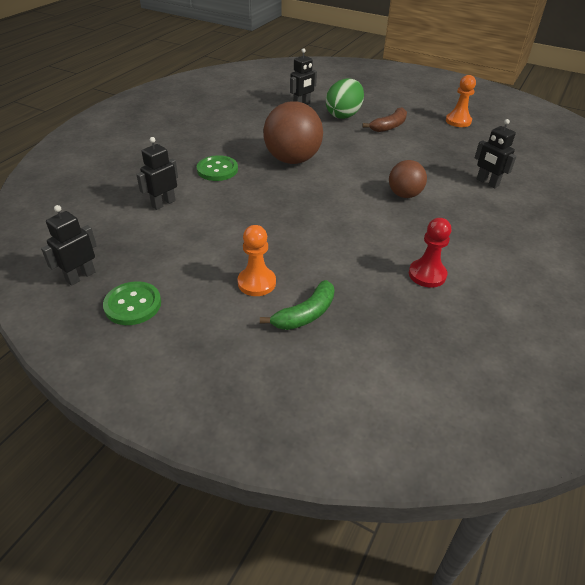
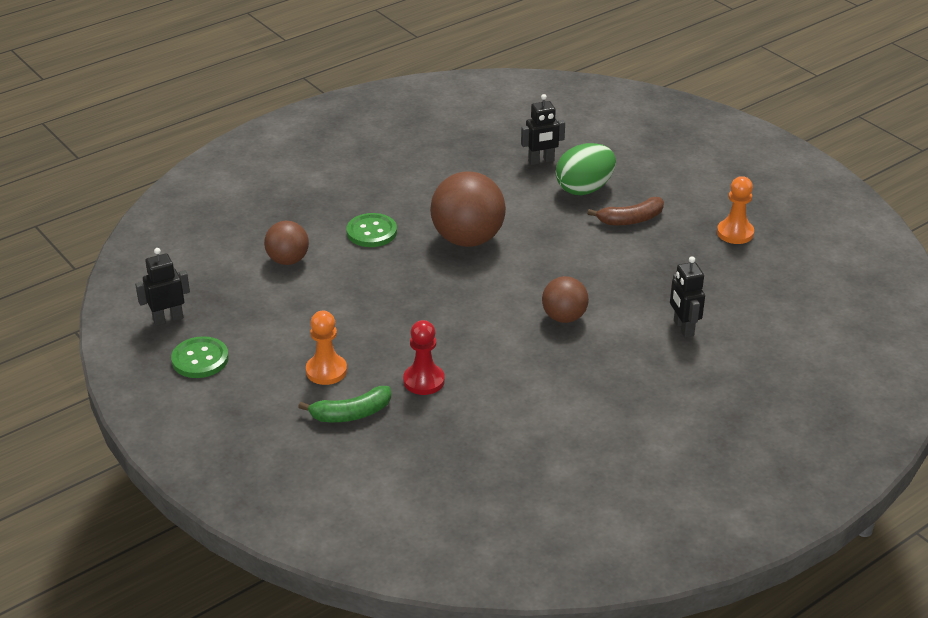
camera: 25 degrees right, 5 degrees down
black robot [136,137,178,210] -> brown ball [264,221,309,265]
red pawn [409,218,451,288] -> red pawn moved to [403,320,445,395]

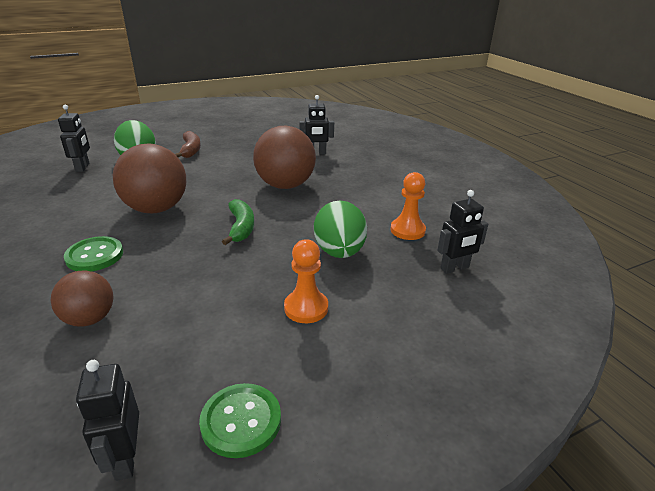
camera: 80 degrees left, 5 degrees down
green banana [298,386,391,422] -> green banana moved to [222,199,254,245]
red pawn [403,320,445,395] -> green egg [314,200,367,258]
brown ball [542,276,589,323] -> brown ball [253,126,316,189], size x1.72
orange pawn [717,176,754,244] -> orange pawn moved to [390,172,426,240]
none -> black robot [437,190,488,274]

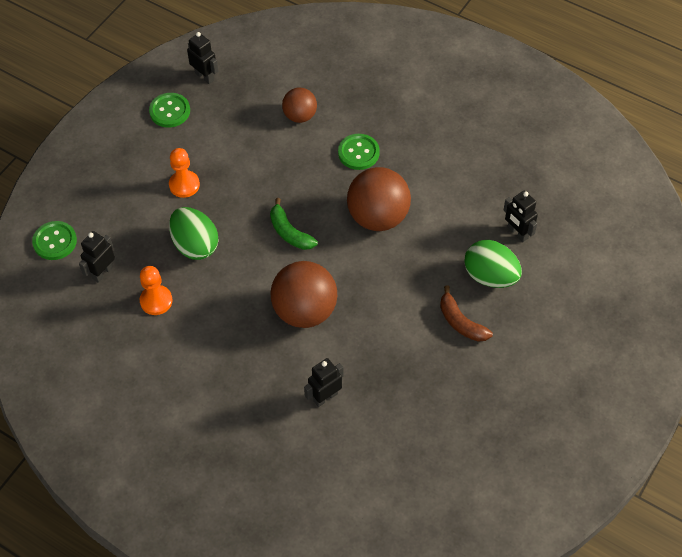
camera: 150 degrees right, 25 degrees up
none -> green button [32,221,77,260]

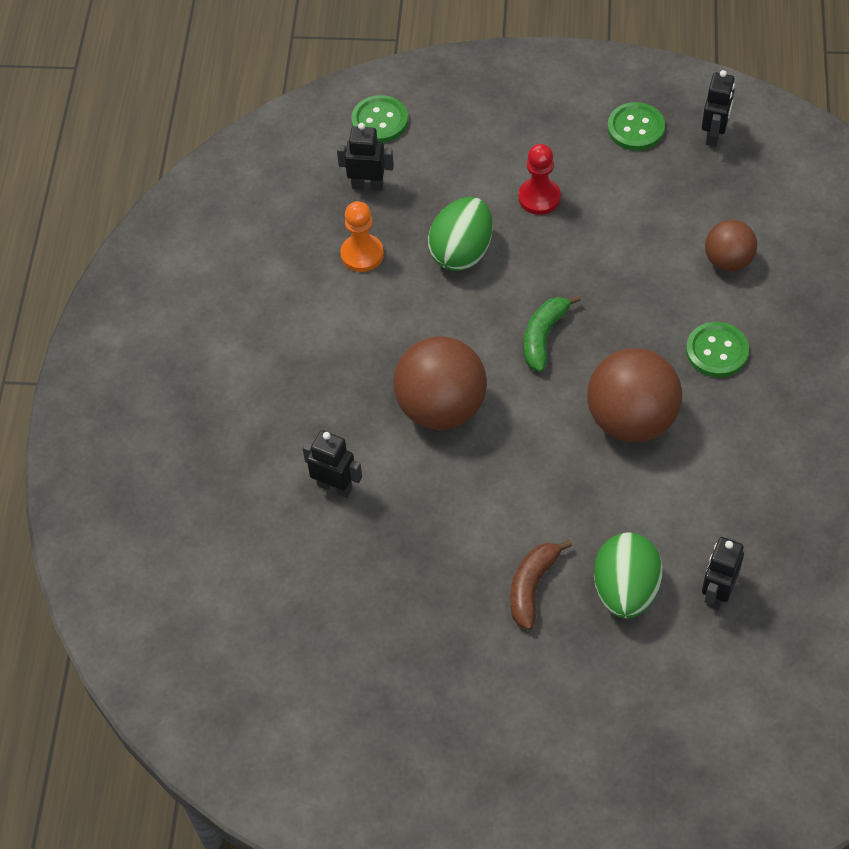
camera: 65 degrees right, 0 degrees up
orange pawn [169,148,200,198] -> red pawn [518,144,561,215]

